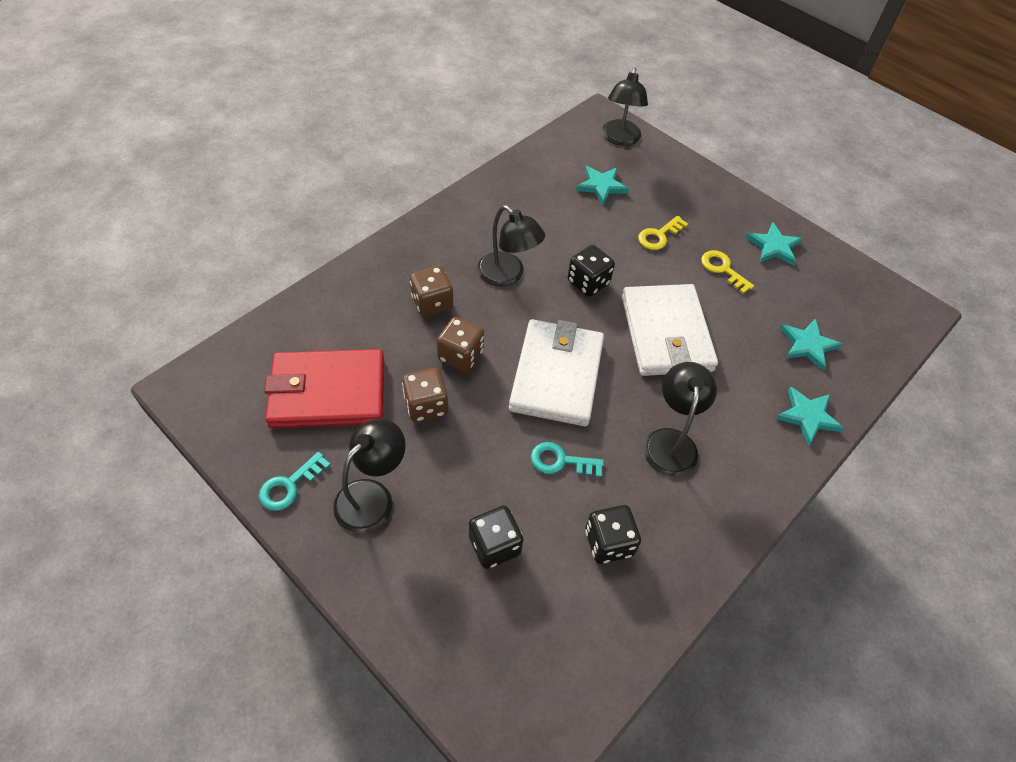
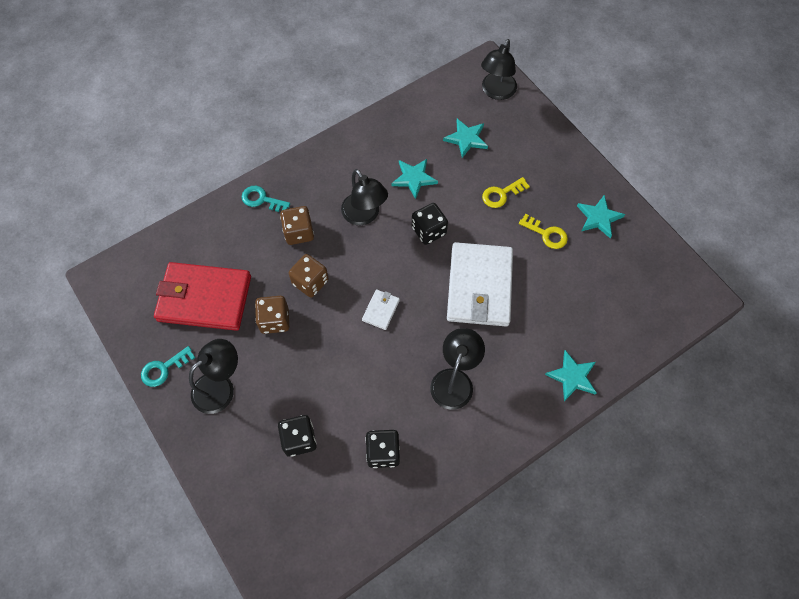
camera: 15 degrees right, 10 degrees up
white wallet [509,319,604,426] -> white wallet [362,289,400,330], size x0.43
turquoise key [531,442,604,477] -> turquoise key moved to [242,186,290,212]
yellow key [701,250,754,294] -> yellow key turned 150 degrees clockwise [519,213,568,249]
turquoise star [780,319,842,371] -> turquoise star moved to [391,159,438,199]

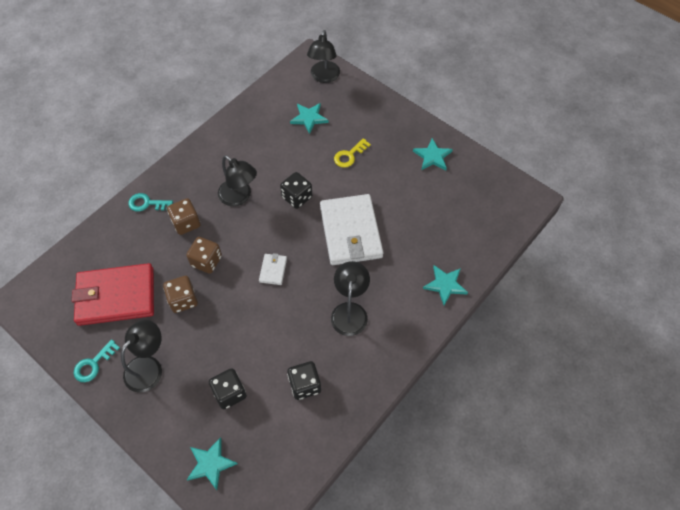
camera: 15 degrees left, 5 degrees down
turquoise star [391,159,438,199] -> turquoise star moved to [187,437,237,490]
yellow key [519,213,568,249] -> none

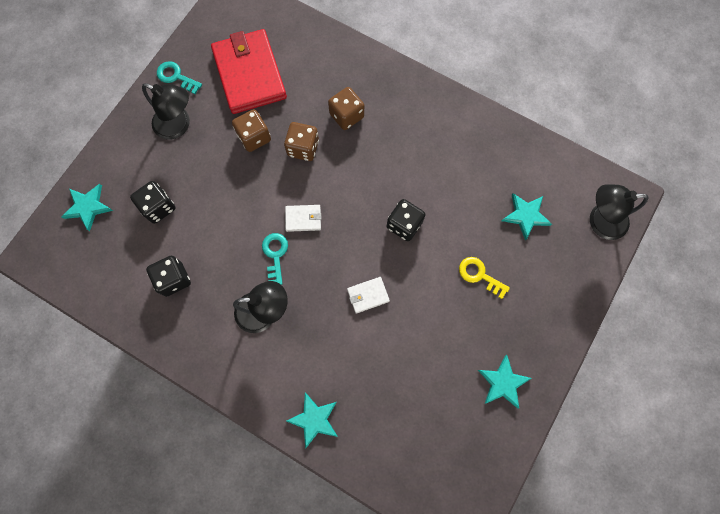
camera: 80 degrees right, 15 degrees up
turquoise key [128,193,173,211] -> turquoise key moved to [262,233,288,285]
black lamp [218,155,257,206] -> none
white wallet [320,194,383,265] -> white wallet [347,277,390,314], size x0.43

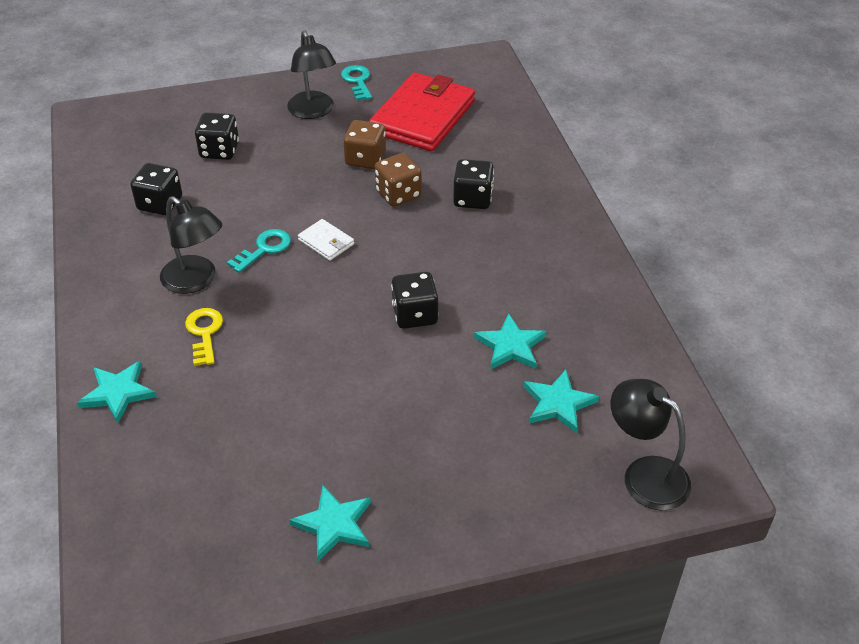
camera: 45 degrees right, 30 degrees down
turquoise star [62,184,113,231] -> turquoise star moved to [474,313,547,370]
brown dice [328,87,364,130] -> black dice [453,159,494,209]
white wallet [347,277,390,314] -> none
yellow key [459,257,510,299] -> yellow key moved to [185,308,223,366]

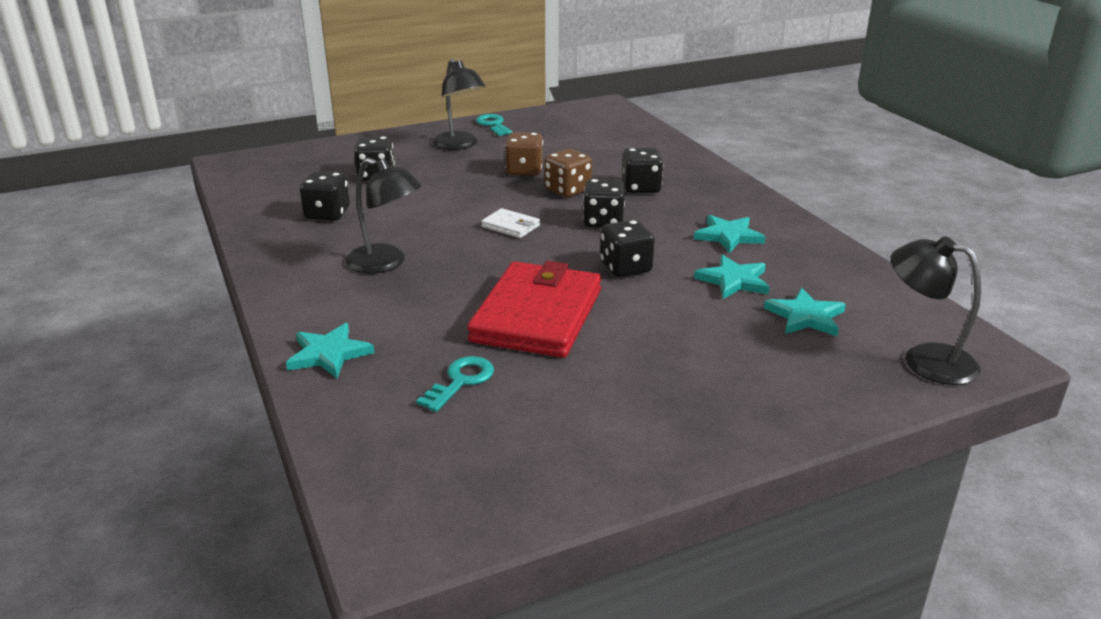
camera: 10 degrees left, 15 degrees down
yellow key [185,308,223,366] -> none
turquoise key [227,229,291,273] -> turquoise key moved to [416,356,494,412]
turquoise star [289,485,371,561] -> turquoise star moved to [694,215,765,253]
red wallet [369,72,475,151] -> red wallet moved to [467,261,601,358]
none -> black dice [583,179,625,228]

